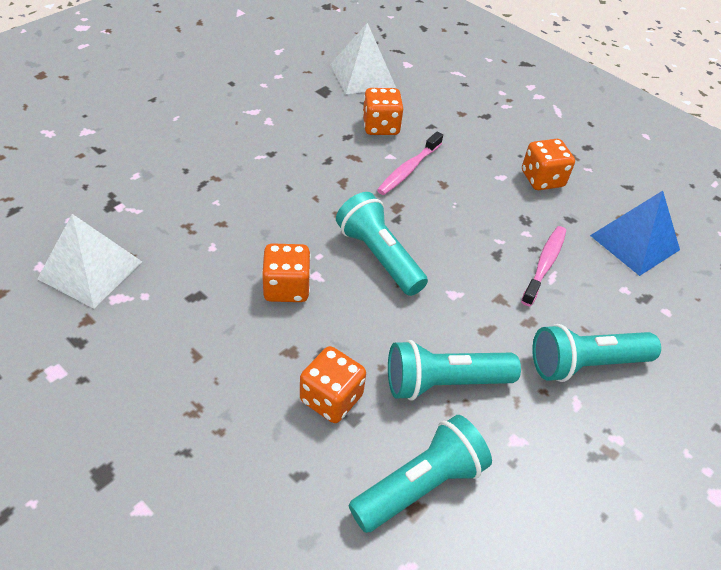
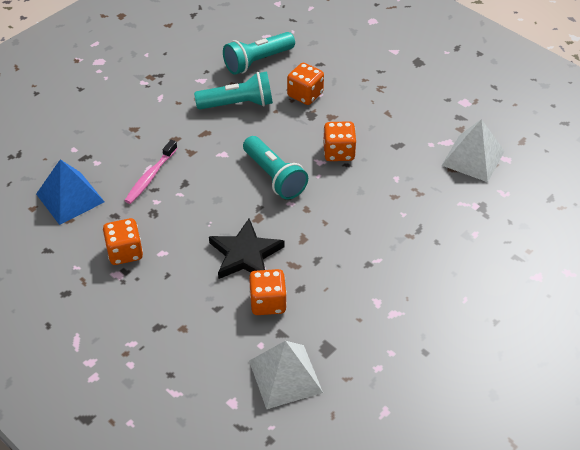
camera: 175 degrees left, 0 degrees up
pink toothbrush [377,132,443,195] -> black star [209,219,284,279]
turquoise flashlight [532,324,661,382] -> none

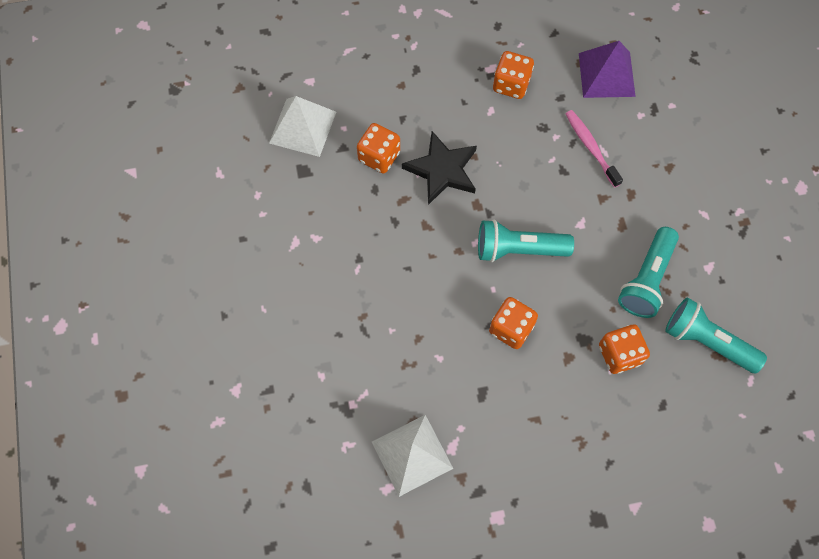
camera: 125 degrees right, 20 degrees up
blue pyramid [36,159,104,225] -> purple pyramid [579,41,636,98]
turquoise flashlight [223,32,295,75] -> turquoise flashlight turned 60 degrees counterclockwise [665,298,767,373]

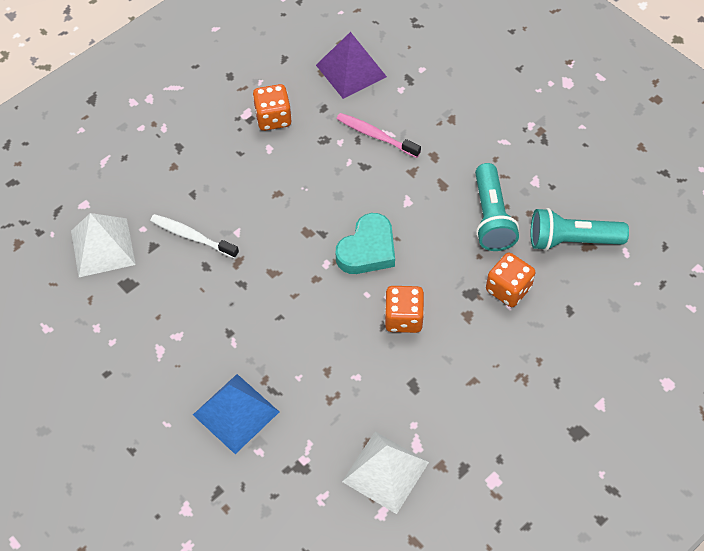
camera: 30 degrees left, 10 degrees down
orange dice [357,123,400,174] -> white toothbrush [150,214,239,258]
black star [402,131,477,205] -> none
turquoise flashlight [478,220,574,262] -> turquoise heart [336,213,395,274]
none -> blue pyramid [193,374,279,454]

